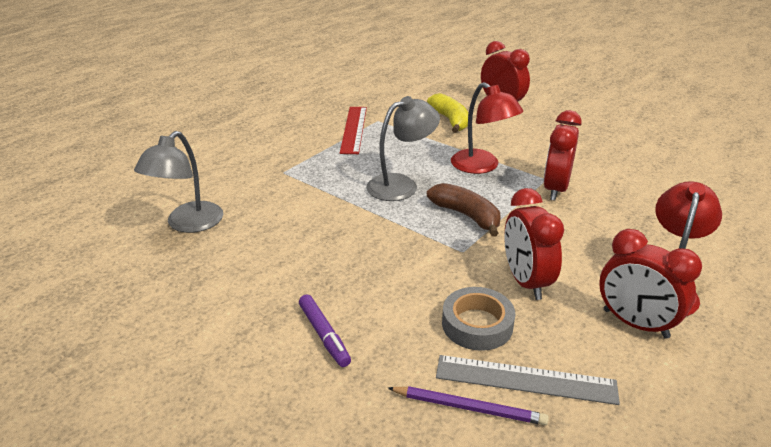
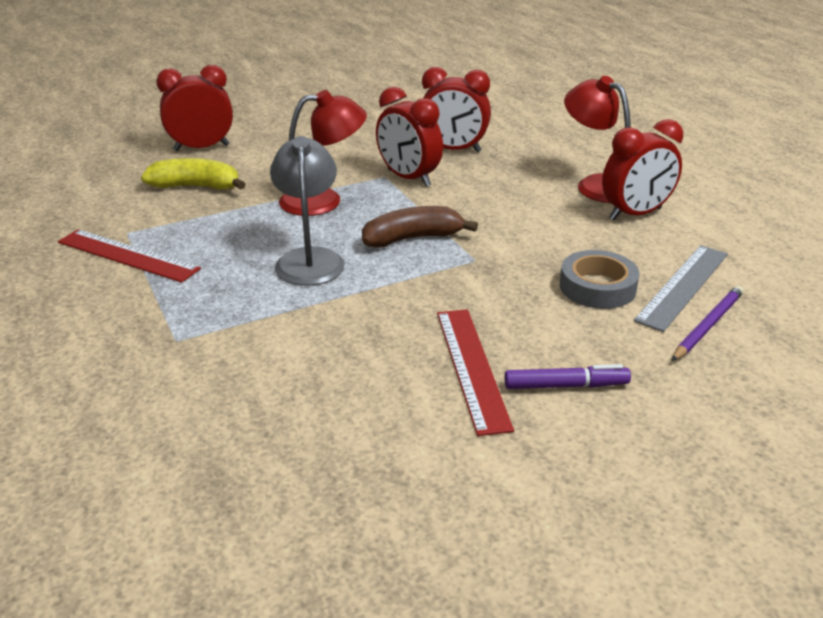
camera: 65 degrees left, 0 degrees up
grey lamp [134,131,223,233] -> none
red clock [504,188,564,300] -> red clock moved to [422,67,491,152]
none -> red ruler [437,309,514,436]

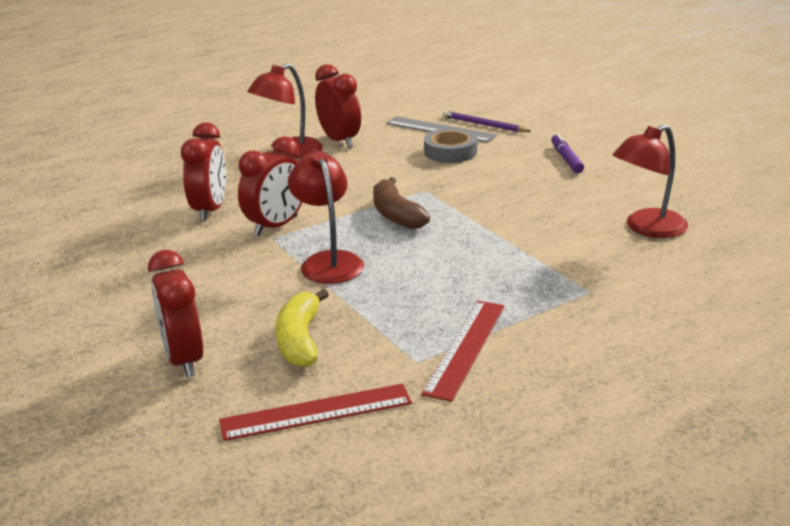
camera: 95 degrees left, 5 degrees down
grey lamp [270,136,345,286] -> none
red ruler [437,309,514,436] -> red ruler moved to [219,384,412,441]
none -> red lamp [613,124,688,238]

